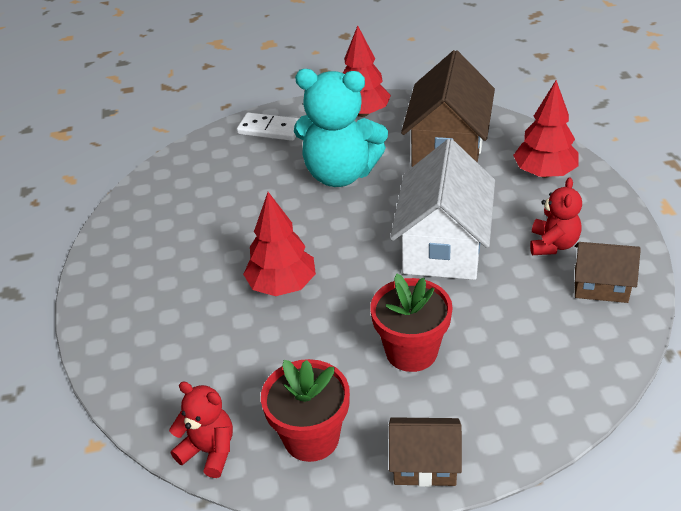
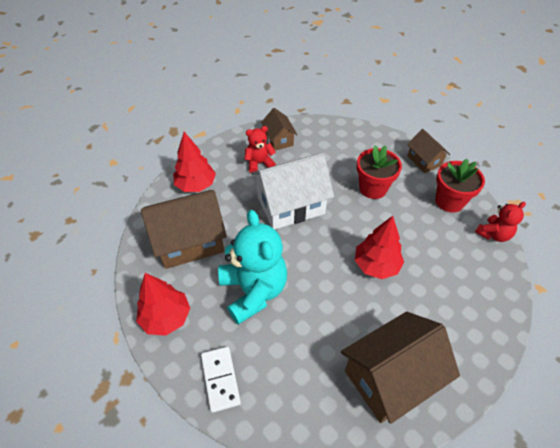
camera: 125 degrees left, 10 degrees up
red teddy bear [169,381,233,478] -> red teddy bear turned 120 degrees counterclockwise [475,202,526,242]
none -> brown house [341,312,460,424]

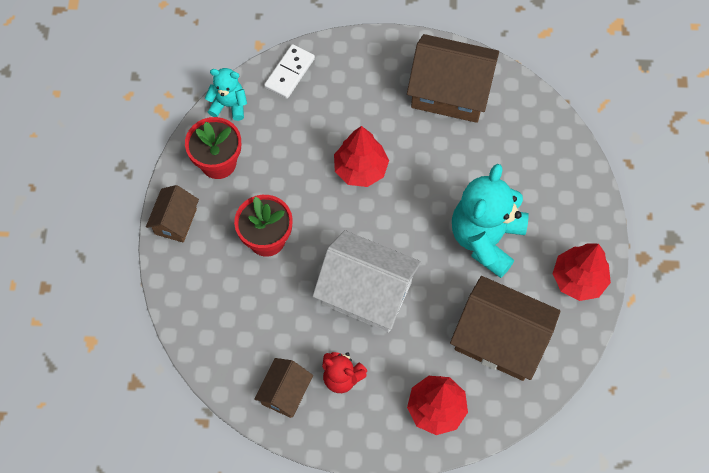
camera: 135 degrees left, 15 degrees up
white domino [201,347,241,413] -> white domino moved to [264,44,315,99]
red teddy bear [475,202,526,242] -> turquoise teddy bear [205,68,247,121]

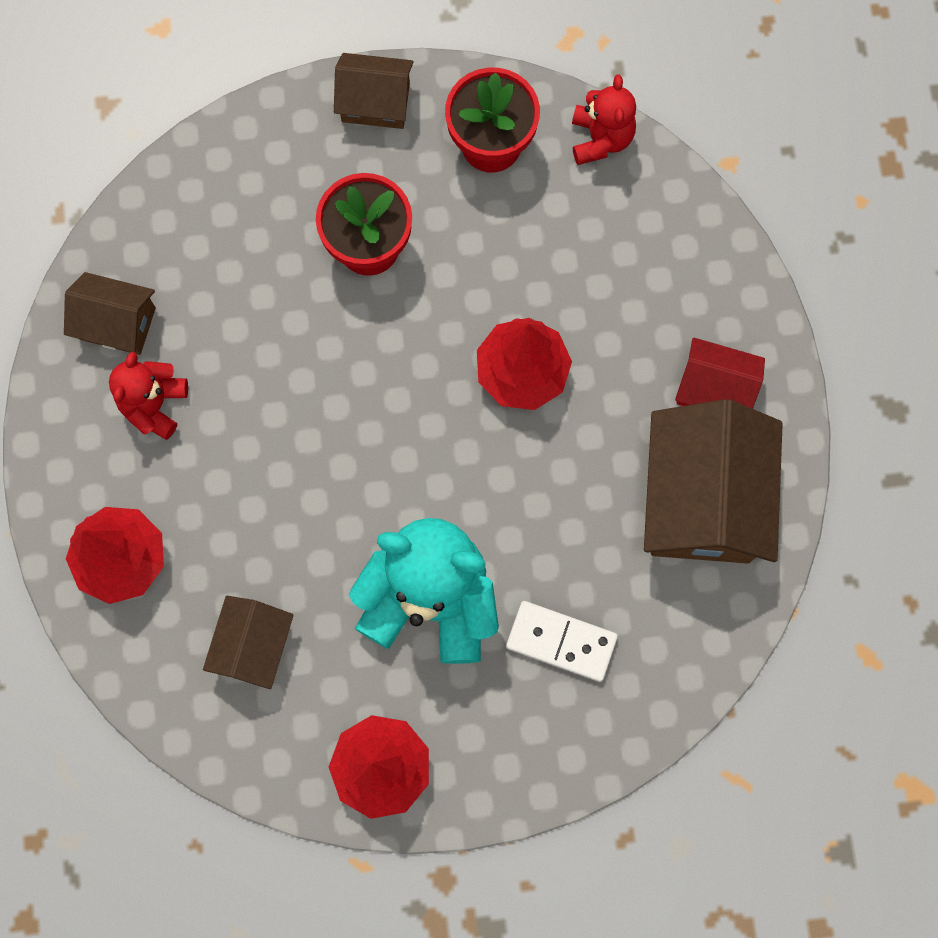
camera: 80 degrees right, 10 degrees up
turquoise teddy bear [205,68,247,121] -> red teddy bear [572,75,636,165]
white domino [264,44,315,99] -> white domino moved to [506,601,618,682]
white house [313,230,421,332] -> none
brown house [450,276,560,381] -> brown house [203,596,294,689], size x0.54
none -> red house [675,338,765,409]

